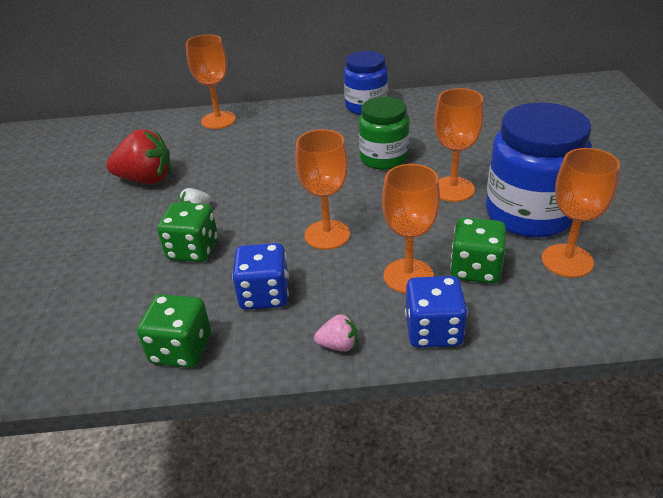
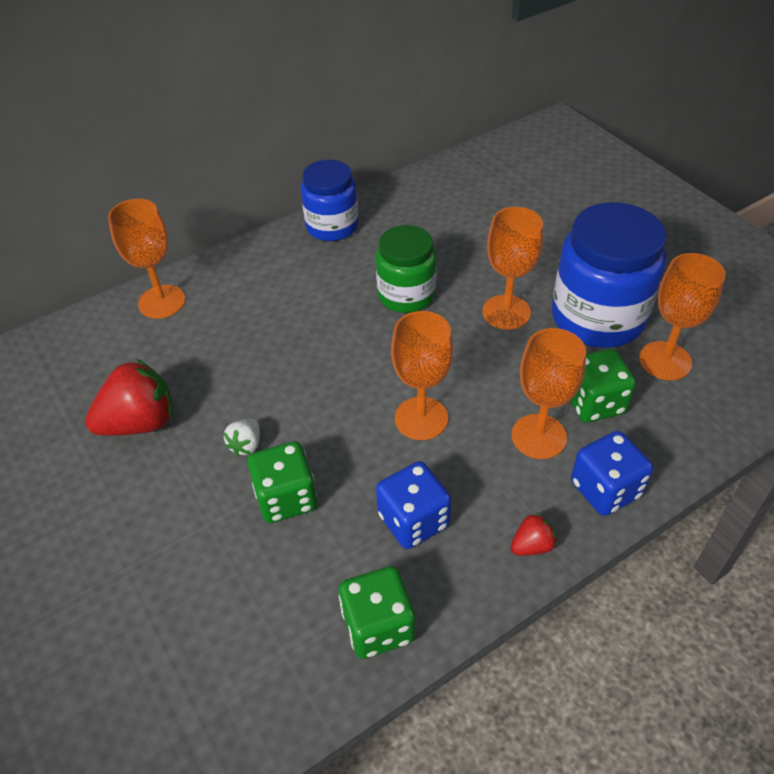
camera: 30 degrees left, 10 degrees up
pink strawberry [314,314,357,352] -> red strawberry [511,512,557,556]

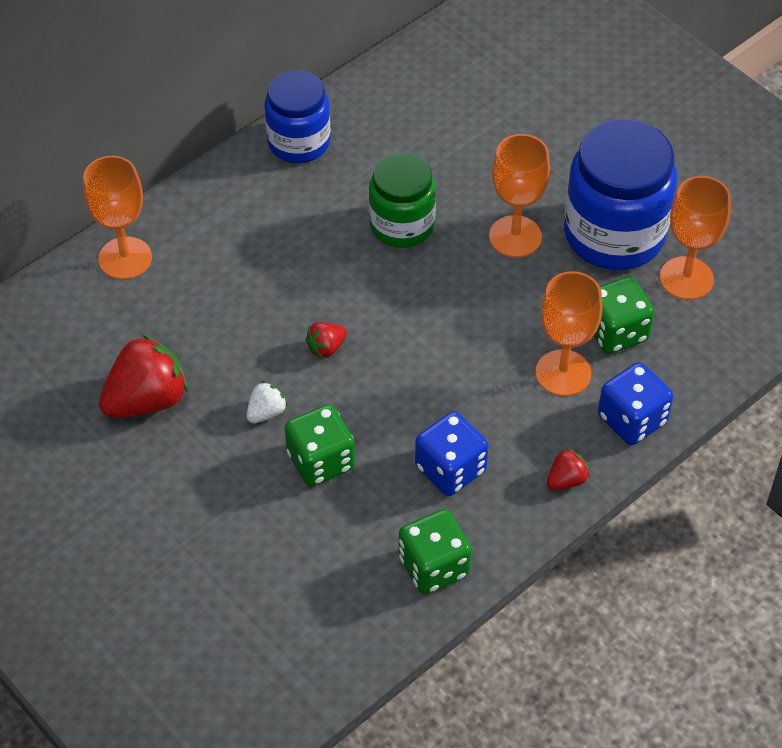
camera: 10 degrees left, 5 degrees up
white strawberry [223,419,260,456] -> white strawberry turned 150 degrees counterclockwise [247,381,287,423]
orange goblet [391,311,453,440] -> none
none -> red strawberry [305,322,347,358]

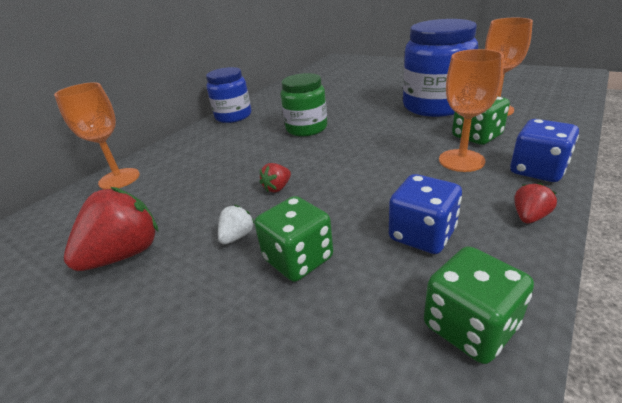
camera: 10 degrees left, 20 degrees down
orange goblet [489,134,550,258] -> none

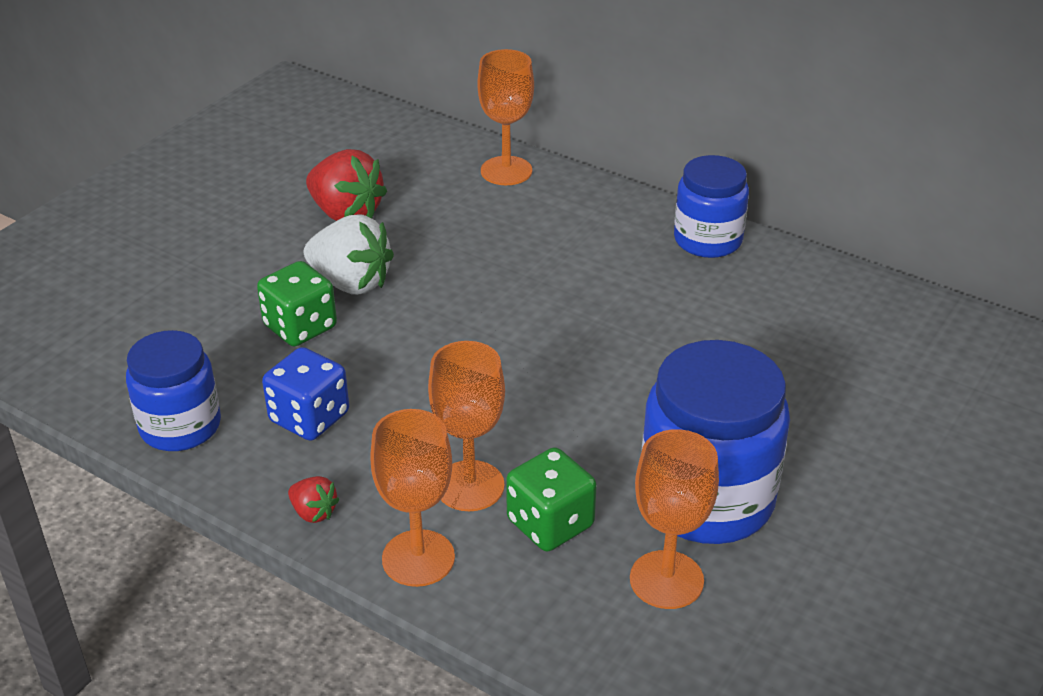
camera: 85 degrees right, 5 degrees up
white strawberry [218,205,255,245] -> white strawberry [304,215,394,295], size x2.06
red strawberry [259,163,291,193] -> none
green jar [281,73,327,136] -> none
green dice [424,246,534,364] -> blue jar [126,330,221,451]
blue dice [510,119,579,182] -> orange goblet [370,409,455,587]

